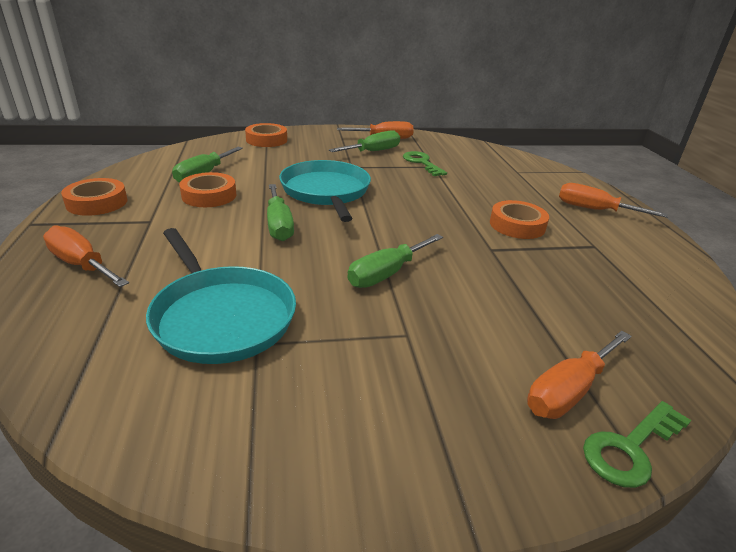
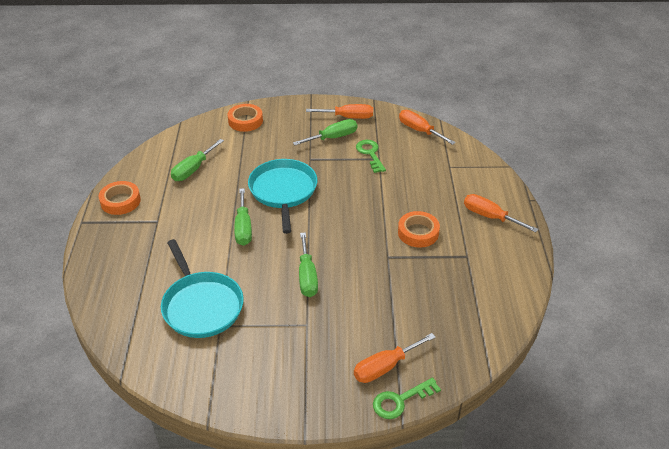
camera: 10 degrees right, 10 degrees up
orange screwdriver [43,225,129,287] -> orange screwdriver moved to [399,110,456,145]
orange tape [179,172,236,207] -> none
green screwdriver [347,234,443,288] -> green screwdriver turned 60 degrees counterclockwise [299,232,318,297]

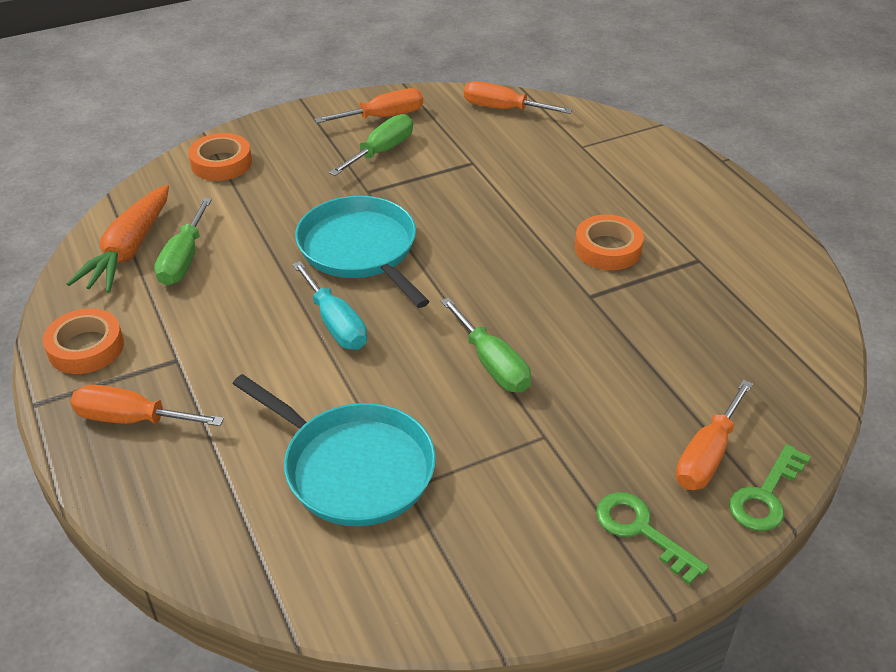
camera: 25 degrees left, 0 degrees up
green screwdriver [234,188,252,246] -> turquoise screwdriver [292,261,367,350]
green key [356,140,386,173] -> green key moved to [596,492,709,585]
orange screwdriver [464,194,538,232] -> orange screwdriver moved to [71,384,224,426]
none -> orange carrot [67,185,169,293]

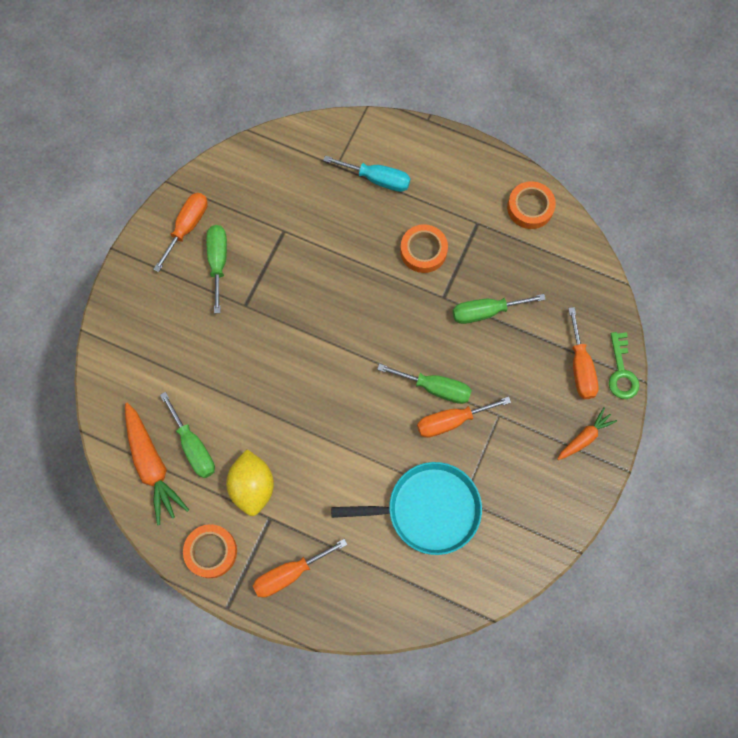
camera: 40 degrees left, 30 degrees up
orange tape [188,133,252,181] -> orange tape moved to [507,181,556,229]
turquoise screwdriver [292,261,367,350] -> turquoise screwdriver moved to [323,155,411,192]
turquoise pan [295,196,430,308] -> none
orange screwdriver [464,81,572,114] -> orange screwdriver moved to [417,397,511,438]
green key [596,492,709,585] -> orange carrot [558,407,617,460]
none -> yellow lemon [226,449,274,516]
none -> green screwdriver [453,294,546,324]

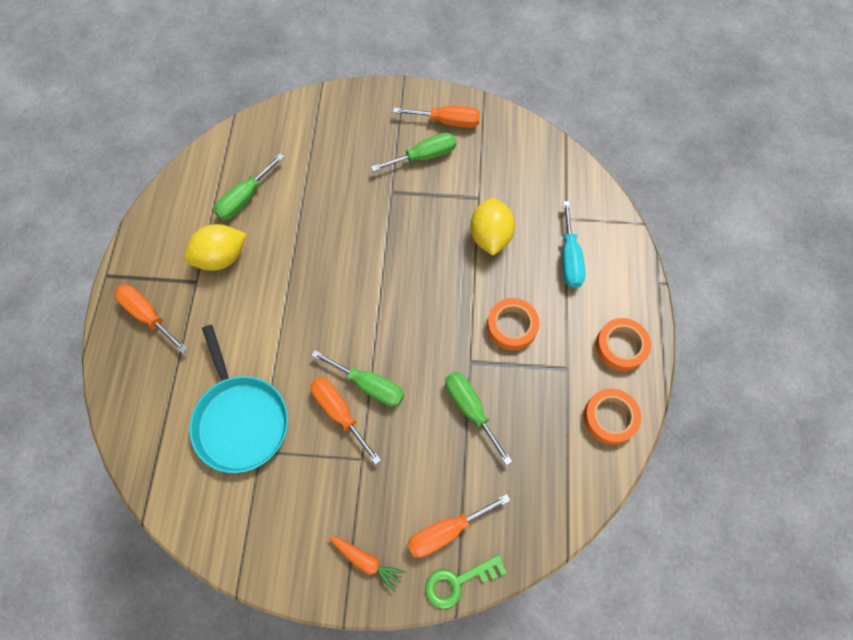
camera: 70 degrees right, 5 degrees down
orange carrot [125,403,189,525] -> none
orange tape [183,524,237,578] -> orange tape moved to [596,318,651,371]
green screwdriver [377,364,472,404] -> green screwdriver turned 60 degrees counterclockwise [311,350,404,407]
none -> yellow lemon [470,198,515,255]

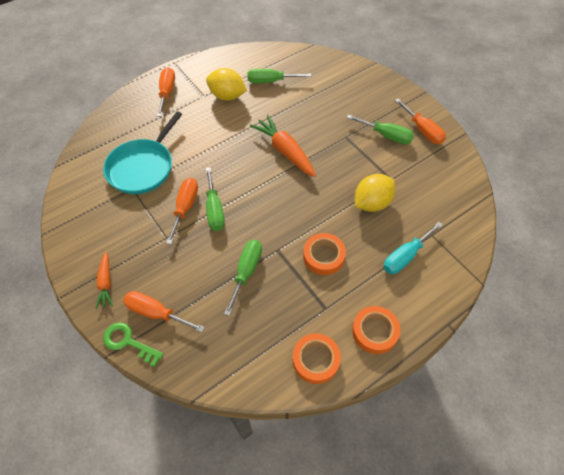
camera: 50 degrees right, 10 degrees down
none -> orange carrot [250,115,316,177]

